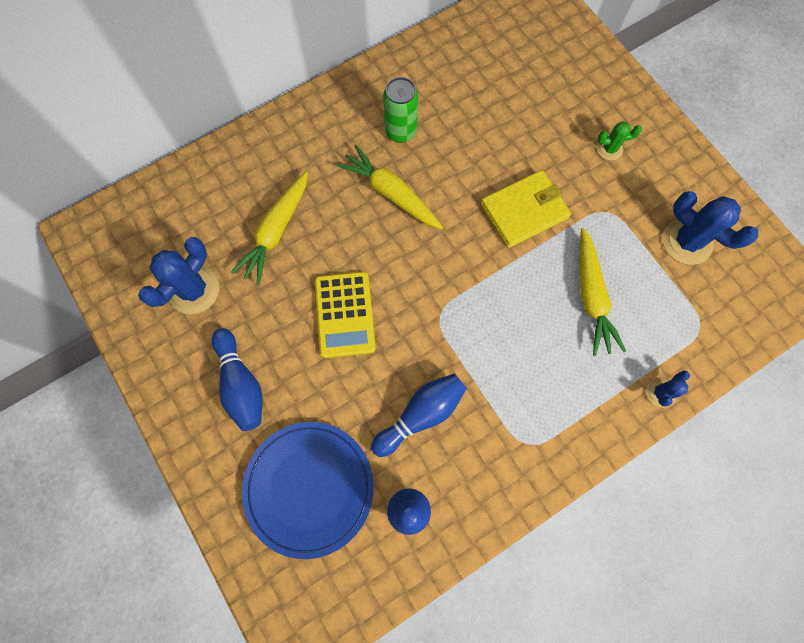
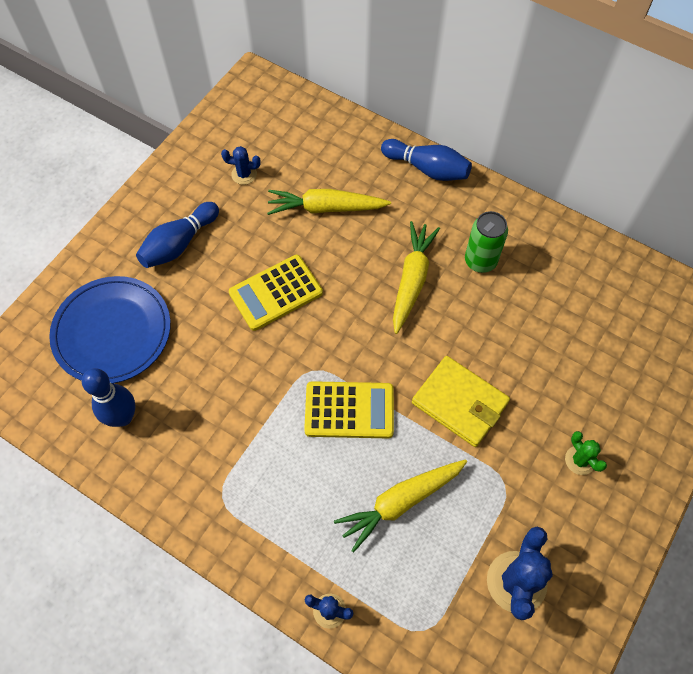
camera: 65 degrees right, 10 degrees down
blue cactus [138,237,219,314] -> blue cactus [221,146,261,185], size x0.54
blue bowling pin [371,374,467,457] -> blue bowling pin moved to [381,139,472,181]
none -> yellow calculator [304,381,394,438]

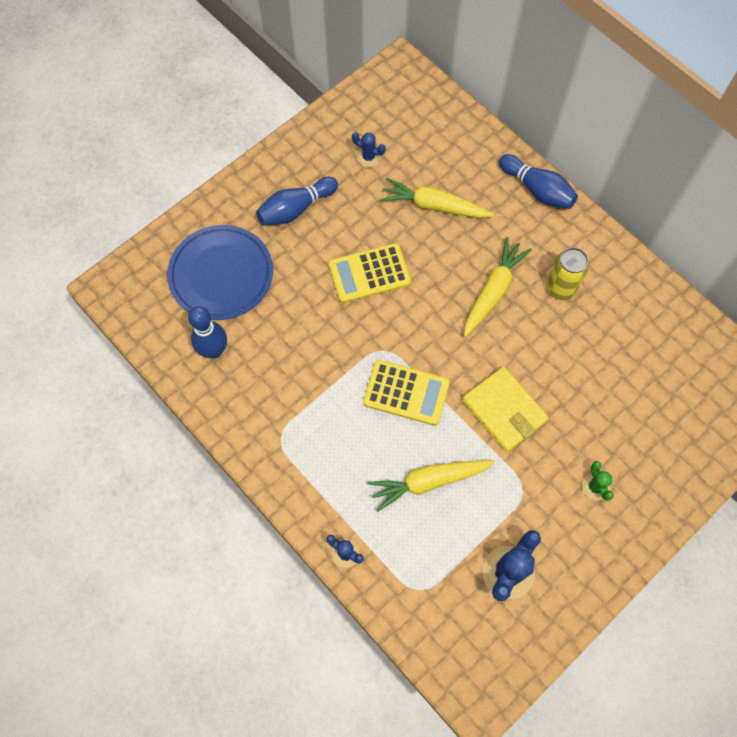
camera: 15 degrees right, 5 degrees up
green can [465,211,508,273] -> yellow can [546,247,589,300]

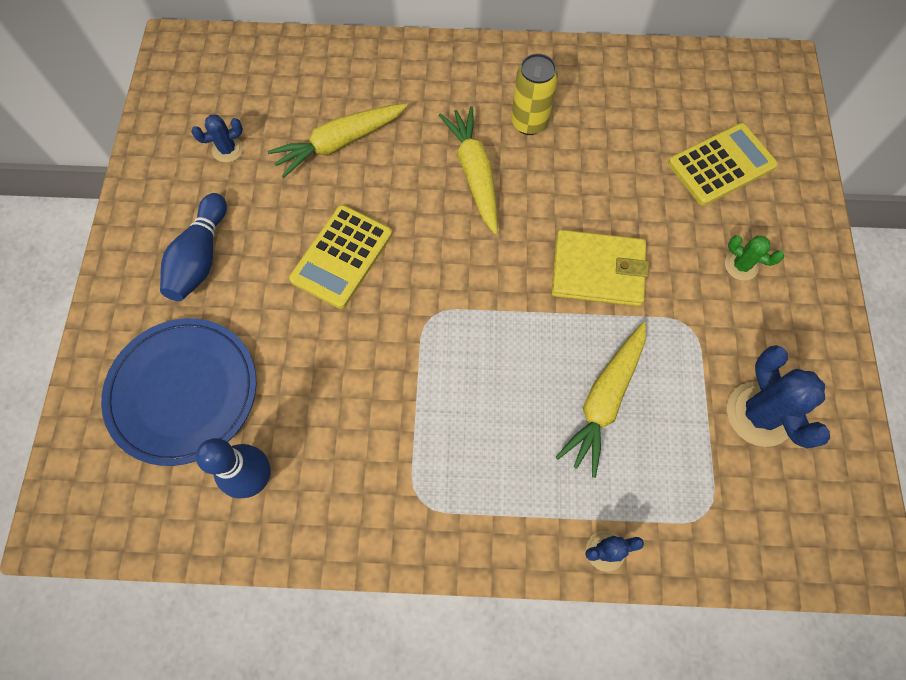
camera: 45 degrees left, 0 degrees up
yellow calculator [363,360,450,426] -> yellow calculator moved to [668,123,778,206]
blue bowling pin [499,154,578,209] -> none

